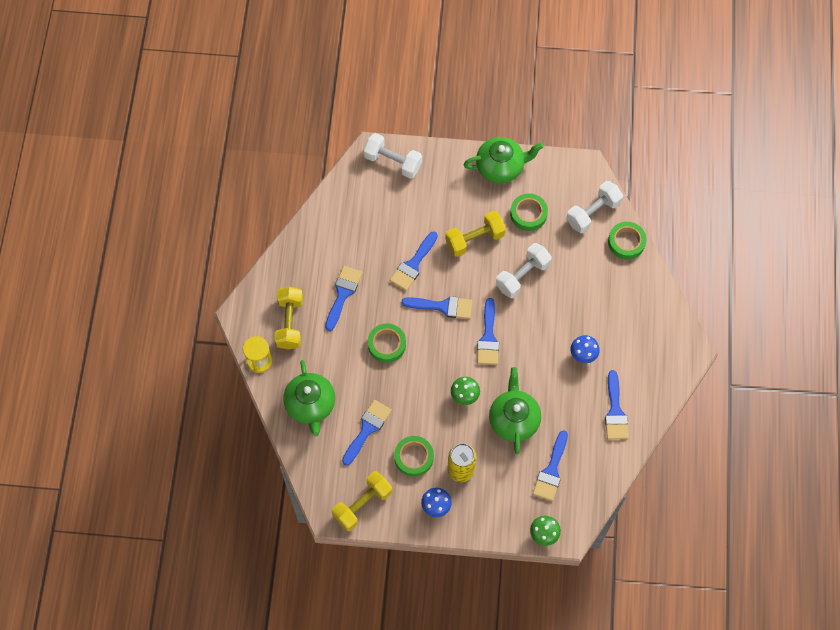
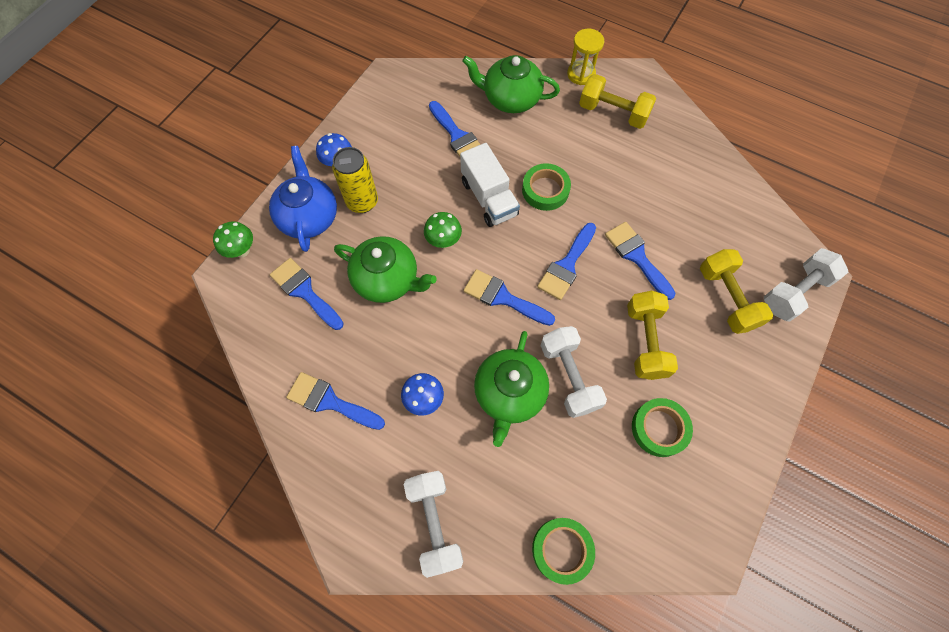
camera: 115 degrees right, 0 degrees up
blue brush [325,266,362,331] -> none
yellow dumbbell [332,471,392,531] -> yellow dumbbell moved to [700,249,773,334]
green tape [394,436,434,477] -> none
green teapot [463,137,544,184] -> green teapot moved to [474,331,549,447]
white dumbbell [566,181,623,233] -> white dumbbell moved to [404,471,463,578]
none -> blue teapot [269,146,337,252]
none -> white truck [460,143,520,227]

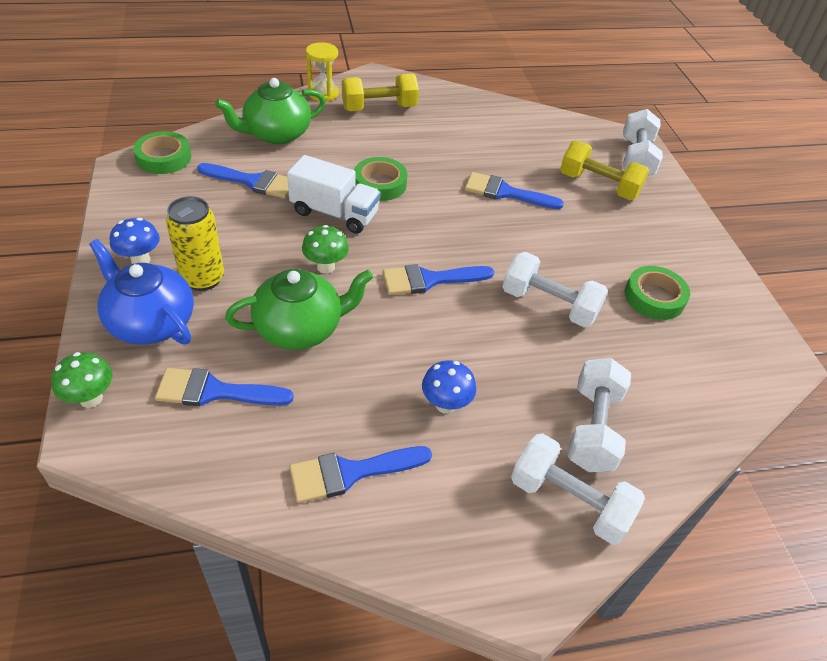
camera: 45 degrees left, 20 degrees down
green teapot [474,331,549,447] -> none
green tape [532,518,595,585] -> green tape moved to [133,131,191,174]
blue brush [537,223,596,300] -> none
yellow dumbbell [627,291,678,380] -> none
none -> white dumbbell [567,358,631,472]

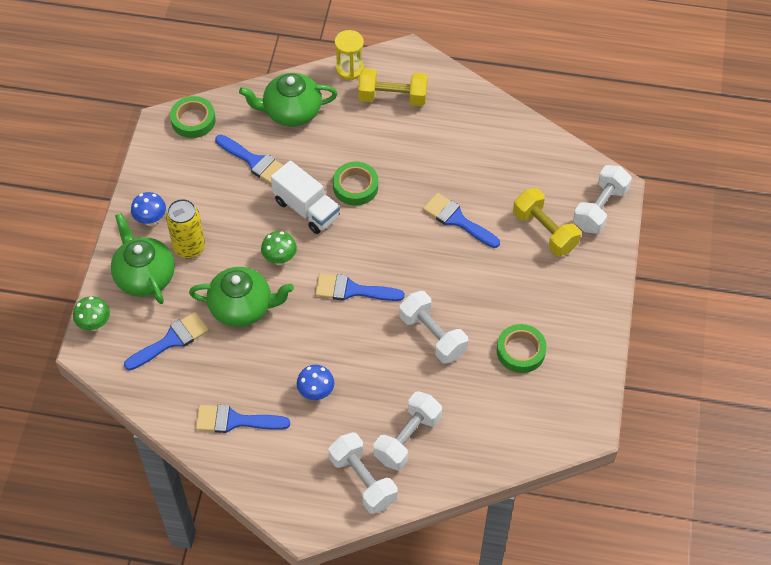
camera: 25 degrees right, 10 degrees up
blue teapot [89,239,194,345] -> green teapot [111,213,175,304]
blue brush [155,368,294,406] -> blue brush turned 120 degrees clockwise [124,312,209,371]

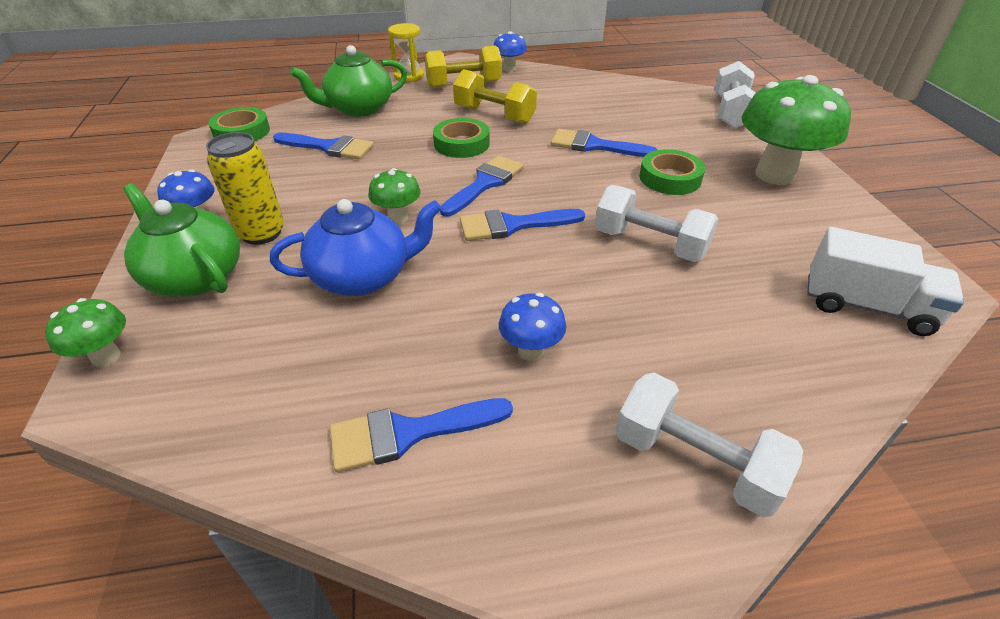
camera: 20 degrees left, 15 degrees down
blue brush [124,312,209,371] -> blue brush moved to [440,156,524,217]
green teapot [189,267,294,327] -> blue teapot [270,199,442,296]
white truck [271,160,340,234] -> white truck moved to [807,227,964,336]
white dumbbell [374,391,442,470] -> none
green tape [497,324,547,373] -> green tape moved to [640,149,705,195]
yellow dumbbell [513,188,581,256] -> yellow dumbbell moved to [453,69,537,124]
none -> blue mushroom [493,31,527,72]
none -> green mushroom [742,75,851,185]

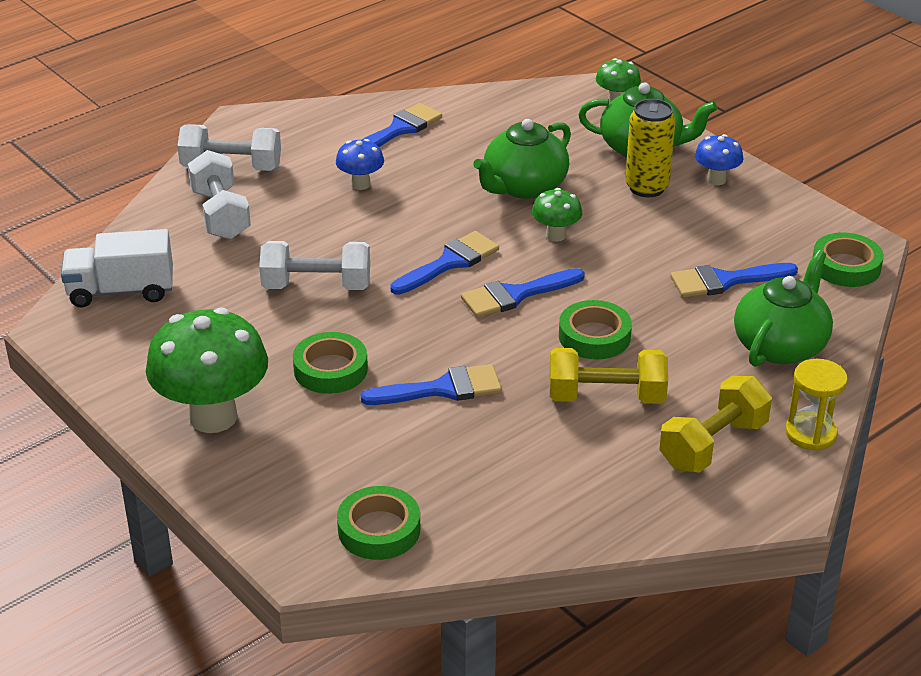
camera: 150 degrees right, 5 degrees down
blue teapot [270,199,442,296] -> green teapot [473,119,571,199]
blue brush [440,156,524,217] -> blue brush turned 60 degrees clockwise [461,268,585,318]
blue mushroom [493,31,527,72] -> none
white dumbbell [715,61,756,129] -> white dumbbell moved to [188,150,251,240]
none -> green tape [337,486,420,560]

